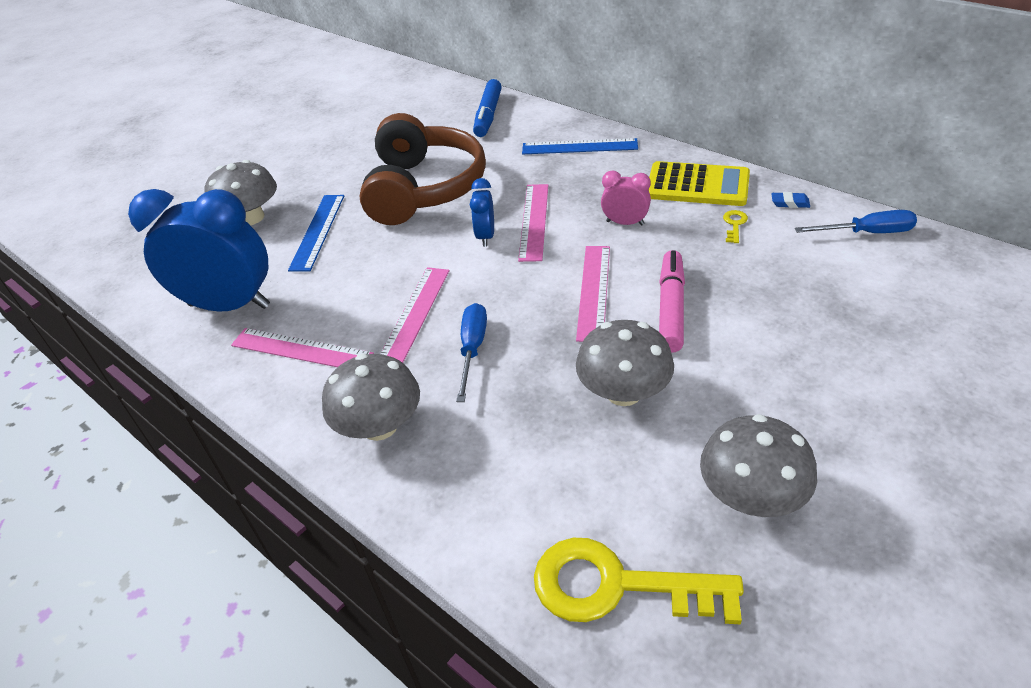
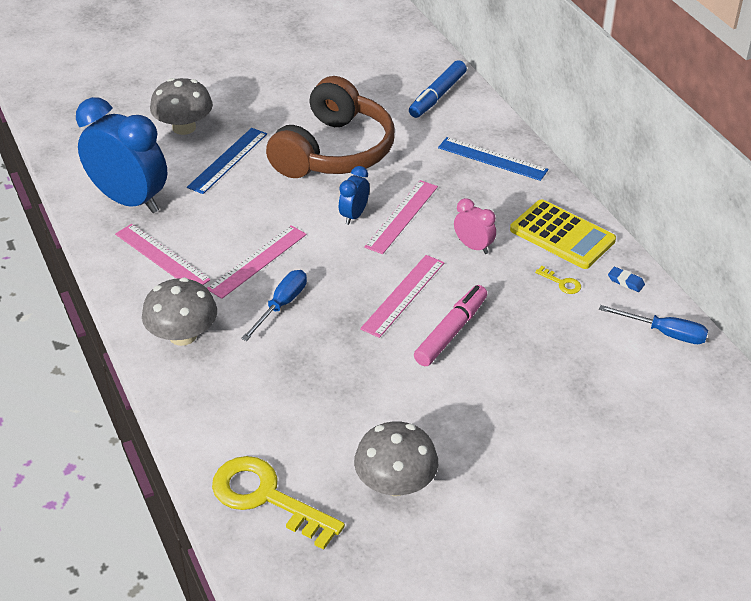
camera: 20 degrees right, 0 degrees up
grey mushroom [576,320,674,406] -> none
yellow key [723,210,748,243] -> yellow key turned 90 degrees clockwise [535,266,581,294]

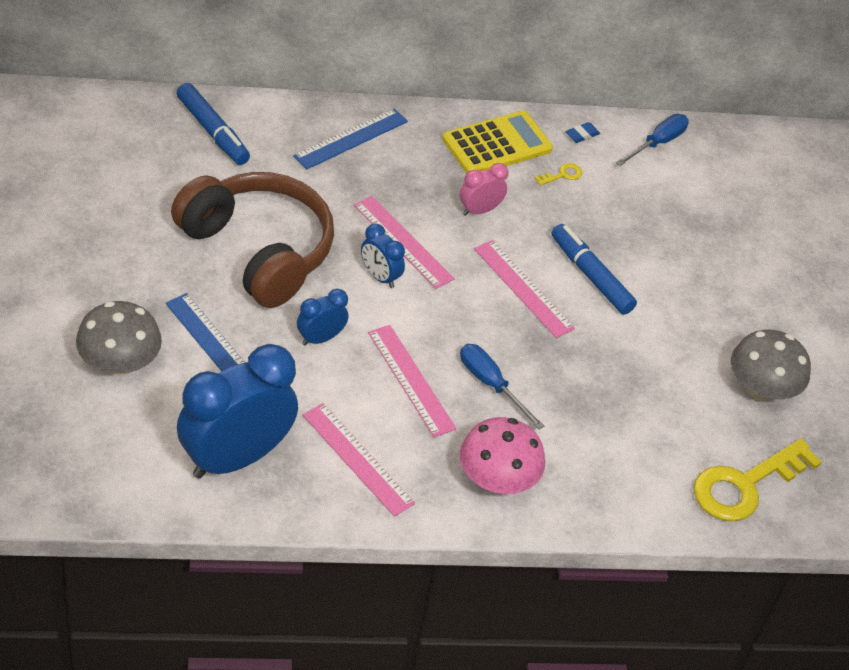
camera: 75 degrees left, 5 degrees up
pink ruler [115,224,210,285] -> pink ruler turned 75 degrees clockwise [303,403,415,517]
grey mushroom [142,277,217,346] -> pink mushroom [460,417,545,494]
pink marker [414,285,487,366] -> blue marker [551,224,637,315]
none -> blue clock [297,289,348,346]

